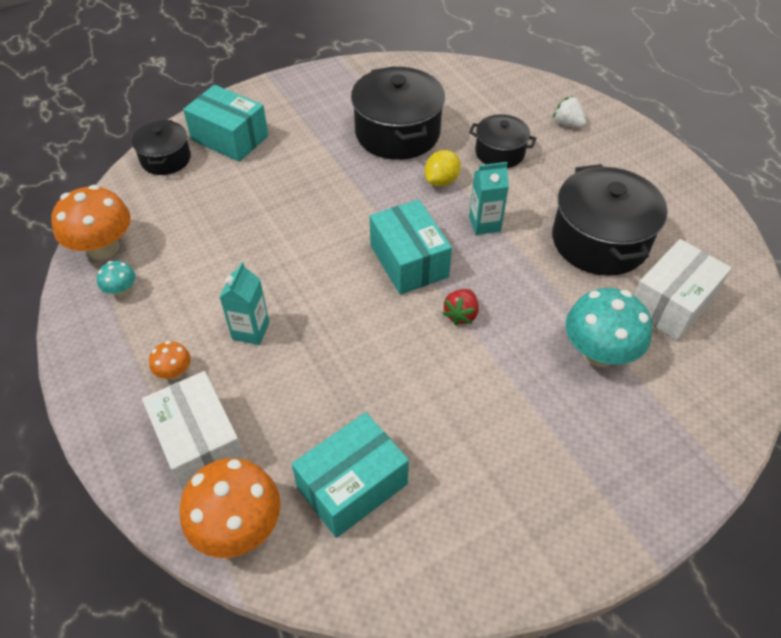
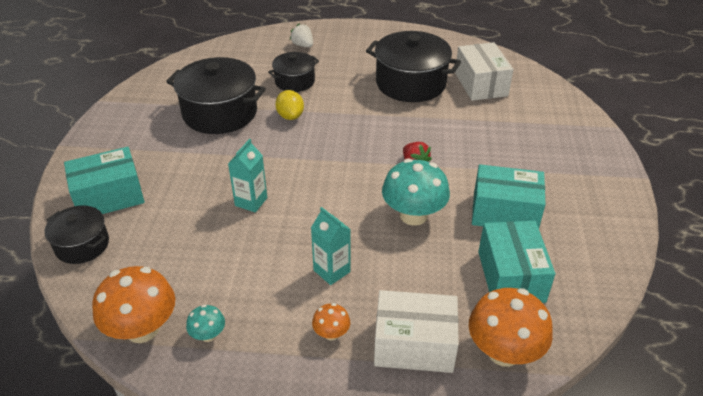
camera: 55 degrees left, 10 degrees down
turquoise box [370,199,452,295] -> turquoise box moved to [472,164,546,228]
turquoise carton [469,162,509,235] -> turquoise carton moved to [228,139,267,213]
white strawberry [553,96,586,128] -> white strawberry turned 60 degrees clockwise [290,24,313,47]
turquoise mushroom [566,288,652,367] -> turquoise mushroom moved to [382,158,450,226]

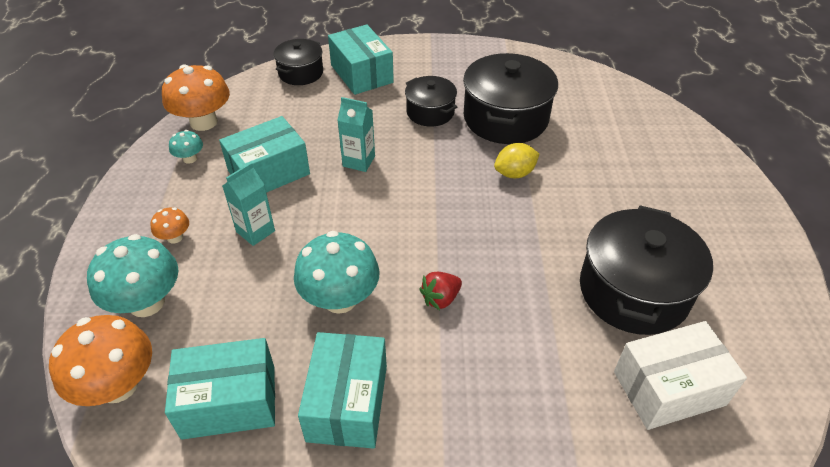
camera: 85 degrees right, 5 degrees up
black pot [268,52,319,92] -> black pot moved to [405,76,457,127]
white strawberry [290,24,313,47] -> none
white box [374,290,459,373] -> turquoise mushroom [87,234,178,317]
none -> turquoise box [219,116,310,193]

